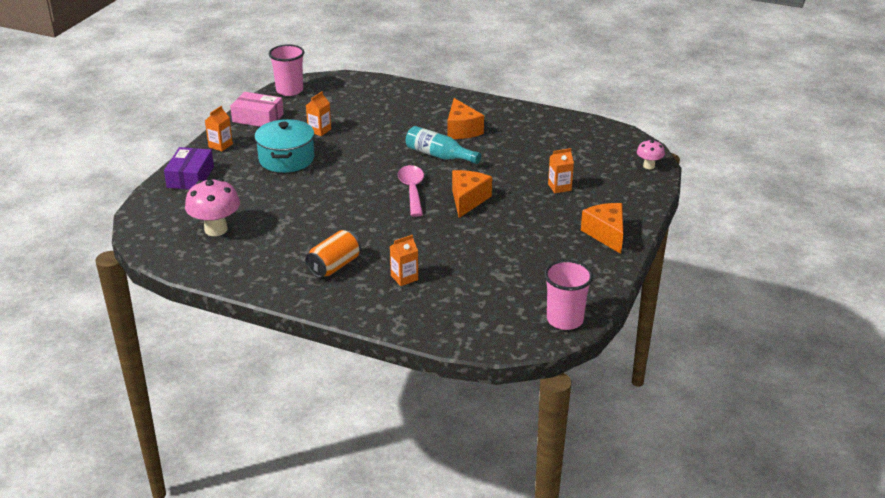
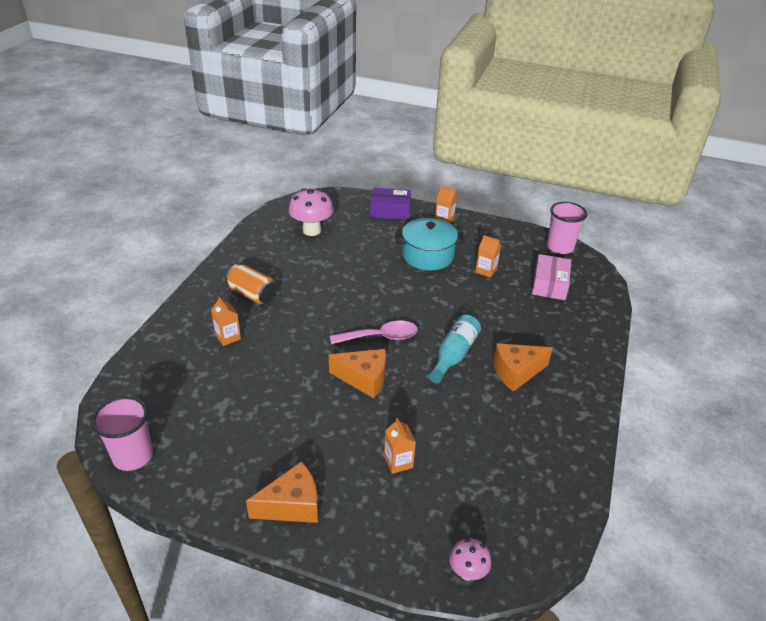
camera: 85 degrees right, 5 degrees up
pink box [230,92,284,127] -> pink box moved to [532,254,571,300]

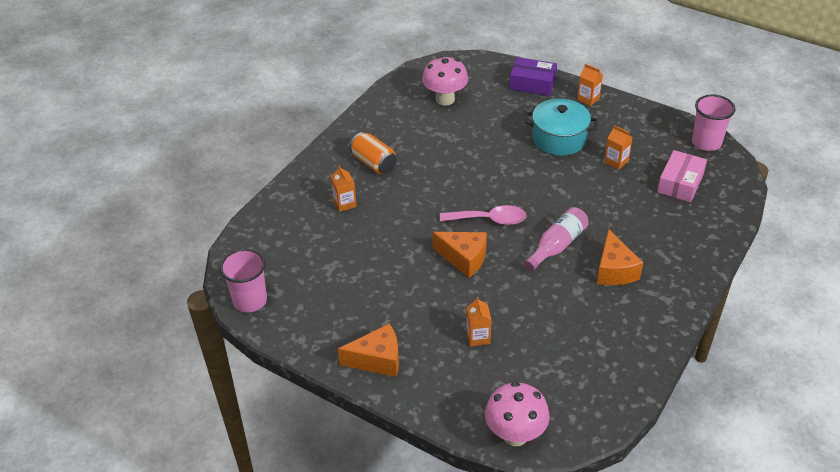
camera: 15 degrees right, 5 degrees up
turquoise bottle [428,315,481,384] -> pink bottle [524,207,589,271]
pink mushroom [449,538,491,581] -> pink mushroom [485,382,550,446], size x1.78
orange cheese [493,343,553,392] -> orange cheese turned 90 degrees counterclockwise [597,229,643,285]

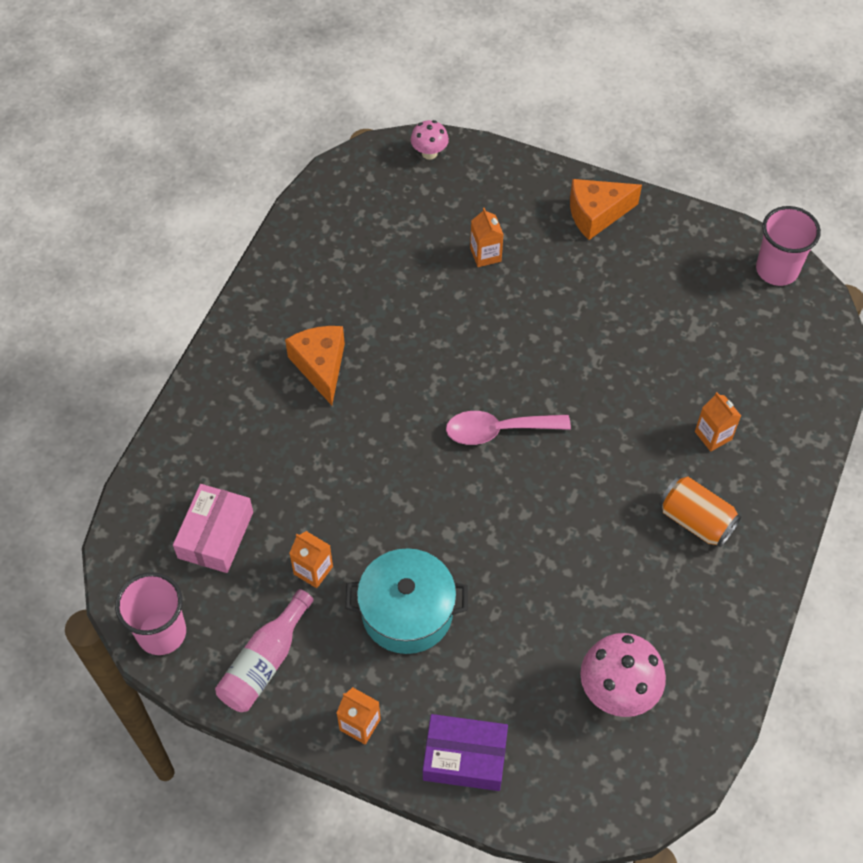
camera: 170 degrees right, 15 degrees up
orange cheese [432,232,487,278] -> none
pink mushroom [485,382,550,446] -> pink mushroom [411,120,449,160], size x0.56
pink bottle [524,207,589,271] -> pink bottle moved to [215,589,314,712]

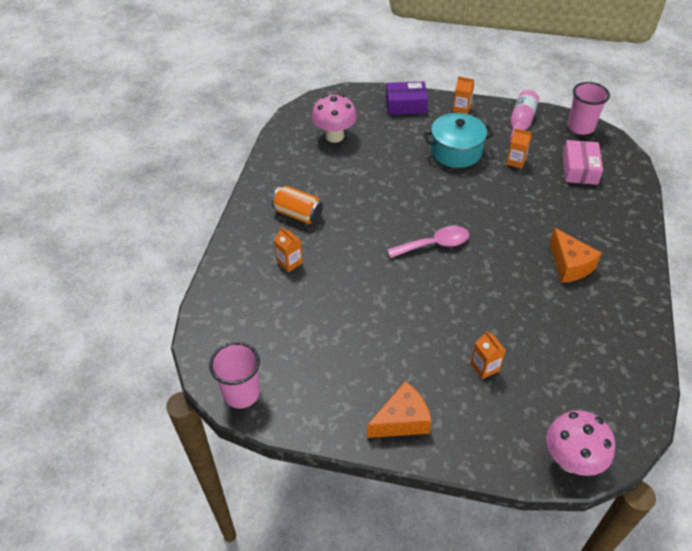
camera: 170 degrees right, 10 degrees down
pink mushroom [411,120,449,160] -> pink mushroom [546,410,615,476], size x1.78

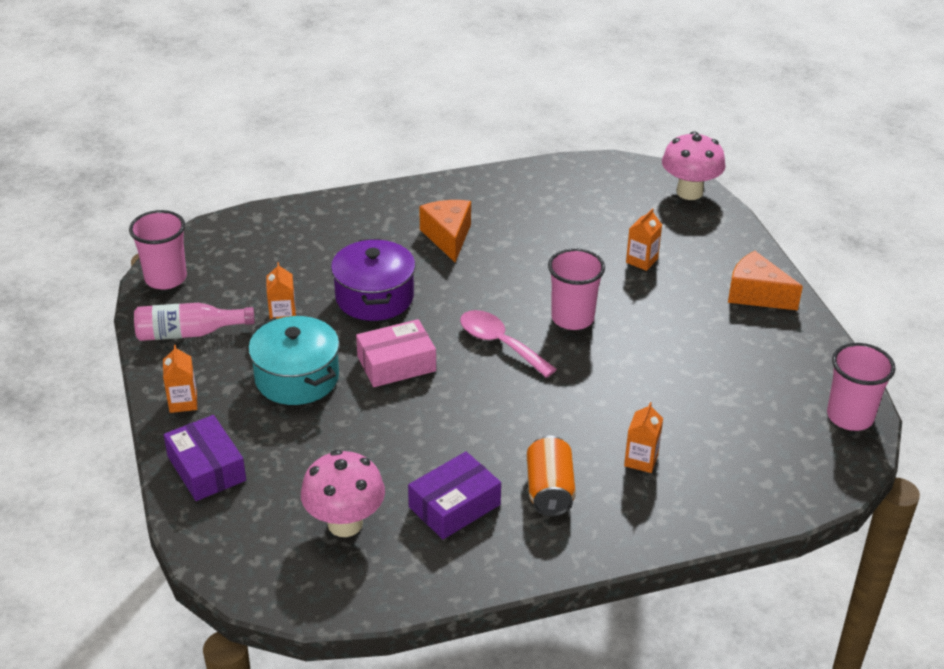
camera: 120 degrees left, 10 degrees down
orange cheese [549,228,602,283] -> orange cheese turned 45 degrees counterclockwise [419,200,471,263]
pink box [562,140,603,185] -> pink box moved to [356,319,436,387]
none -> purple pot [331,238,415,321]
none -> purple box [408,451,501,539]
none -> pink cup [548,248,605,330]

